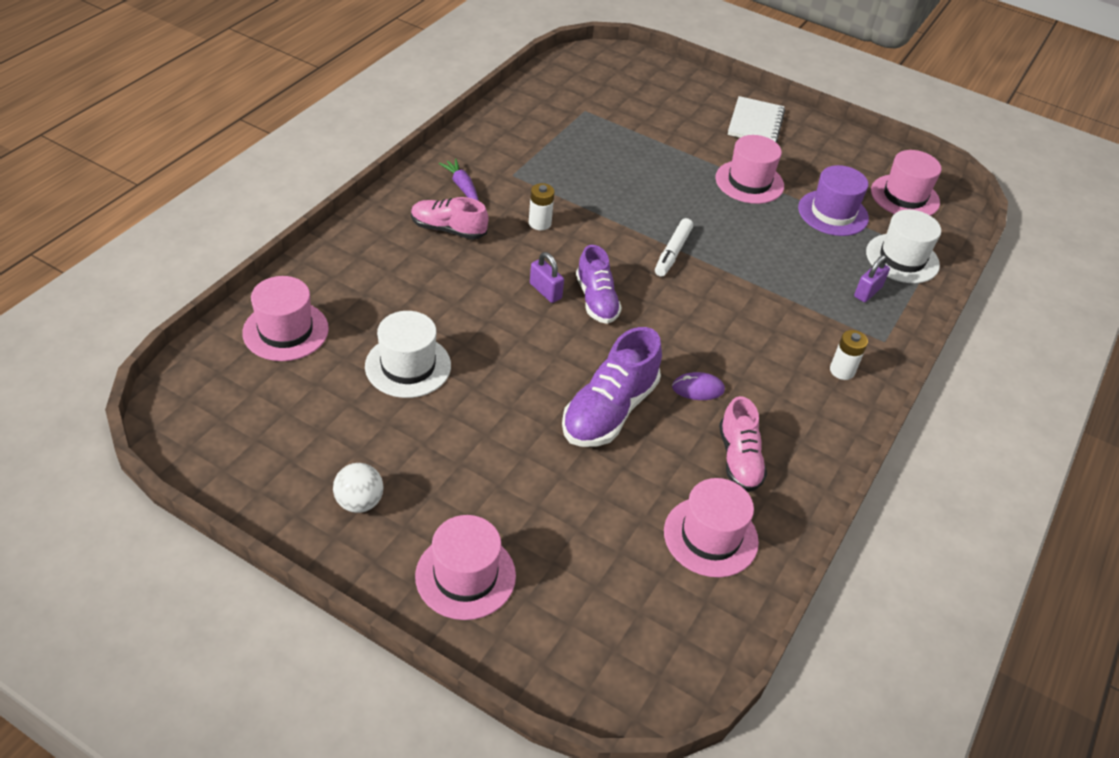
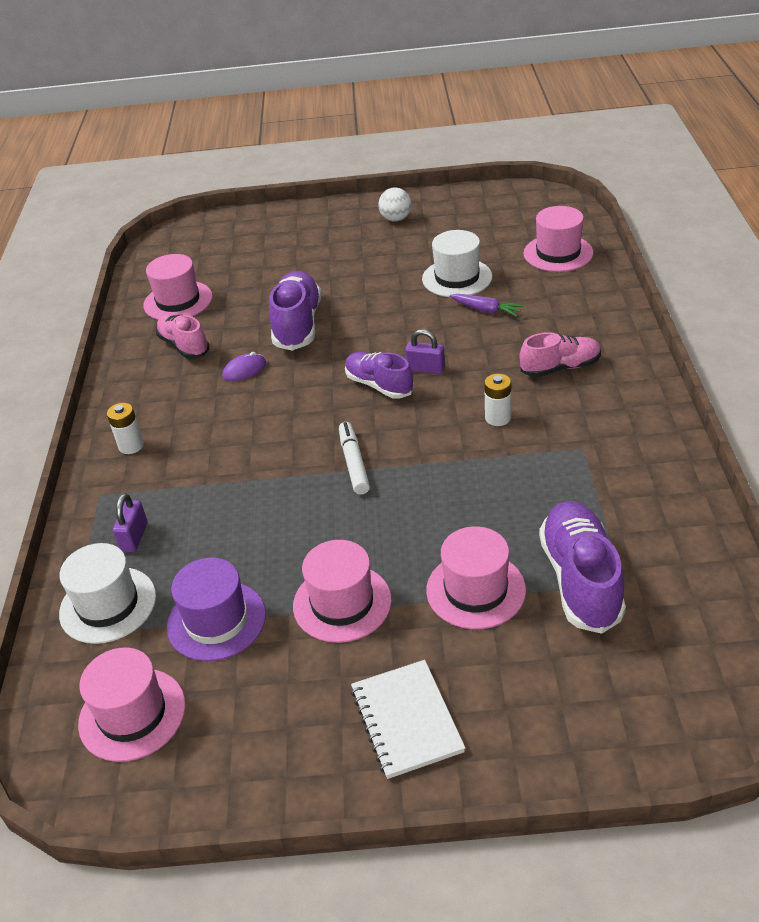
camera: 155 degrees right, 5 degrees down
pink hat [415,515,516,620] -> pink hat moved to [426,526,526,629]
purple carrot [439,159,479,201] -> purple carrot moved to [450,294,524,317]
none -> purple shoe [539,501,626,634]

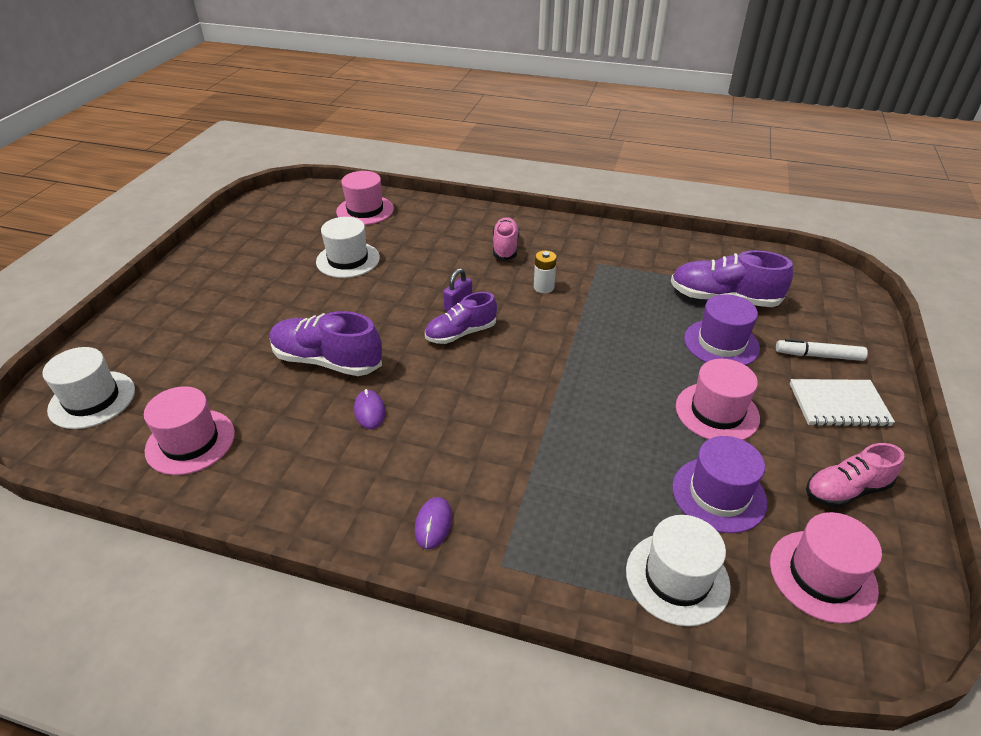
camera: 75 degrees left, 0 degrees up
white battery [107,403,144,454] -> purple mouse [415,497,452,549]
purple padlock [113,493,148,552] -> none
pink shoe [156,313,210,359] -> pink shoe moved to [806,443,905,508]
white marker [339,422,370,495] -> white marker moved to [776,339,868,361]
white ball [378,188,411,222] -> none
pink hat [426,526,526,629] -> purple hat [684,294,760,365]
purple carrot [450,294,524,317] -> none
none -> white hat [42,347,135,429]

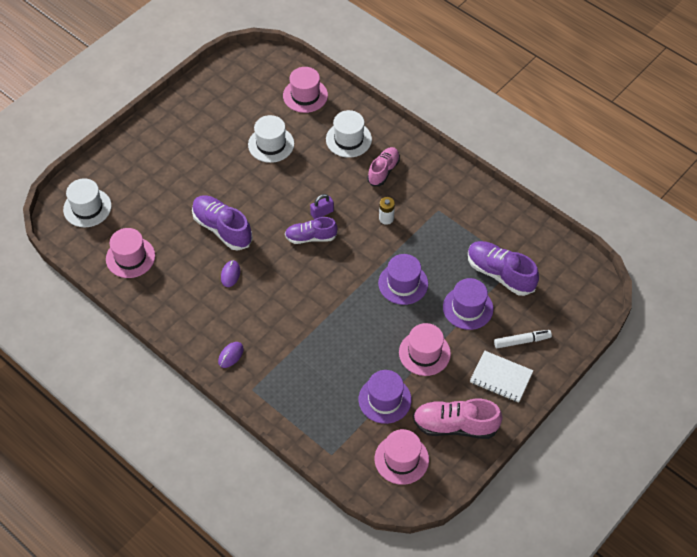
camera: 25 degrees right, 15 degrees up
white hat [626,515,731,626] -> white hat moved to [326,110,372,158]
white marker [776,339,868,361] -> white marker turned 135 degrees clockwise [494,330,552,348]
pink shoe [806,443,905,508] -> pink shoe [413,399,502,439], size x1.51
none -> purple hat [378,254,428,305]

